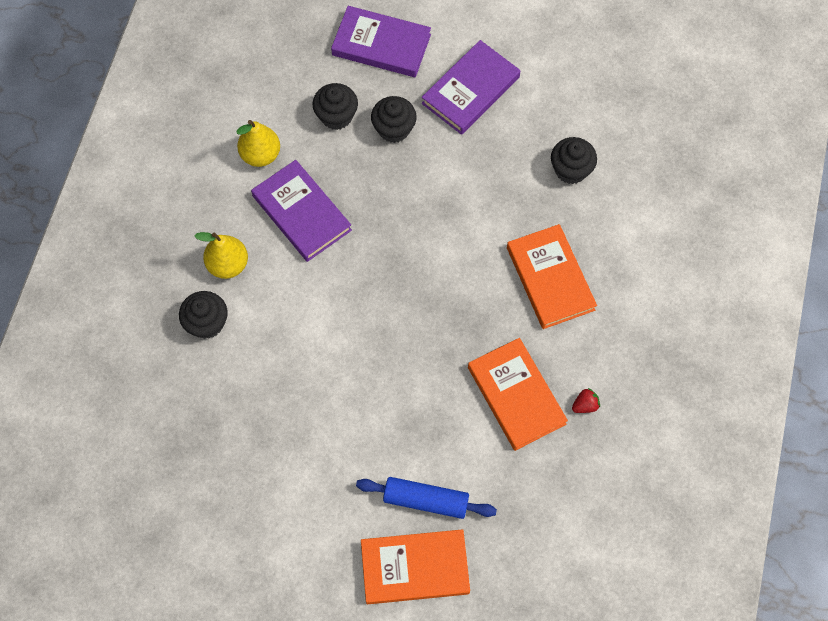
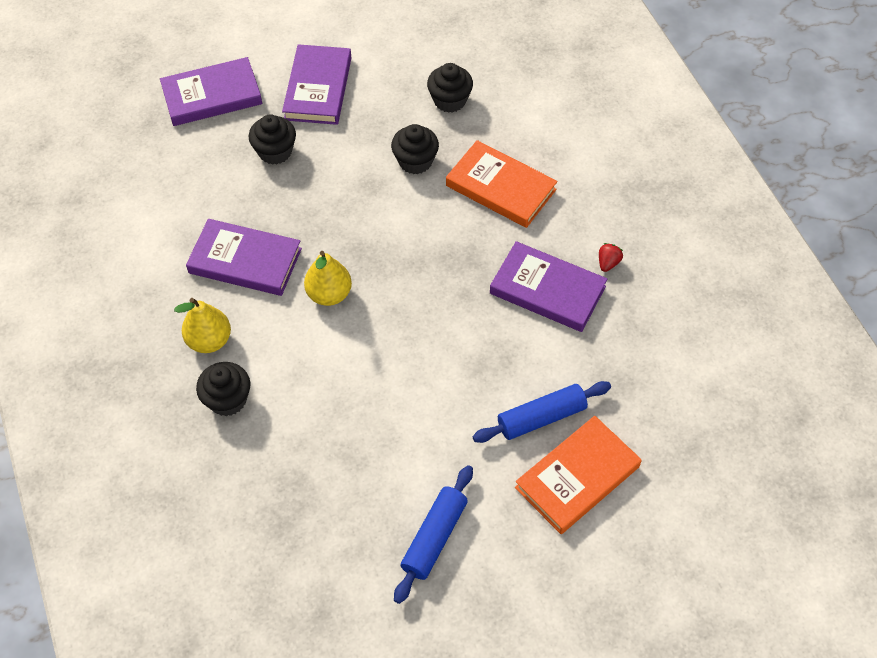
camera: 35 degrees left, 10 degrees down
yellow pear [236,120,280,167] -> yellow pear moved to [304,251,352,306]
black cupcake [313,83,358,130] -> black cupcake moved to [391,124,439,174]
orange book [468,338,568,451] -> purple book [490,241,607,332]
none -> blue rolling pin [394,465,473,604]

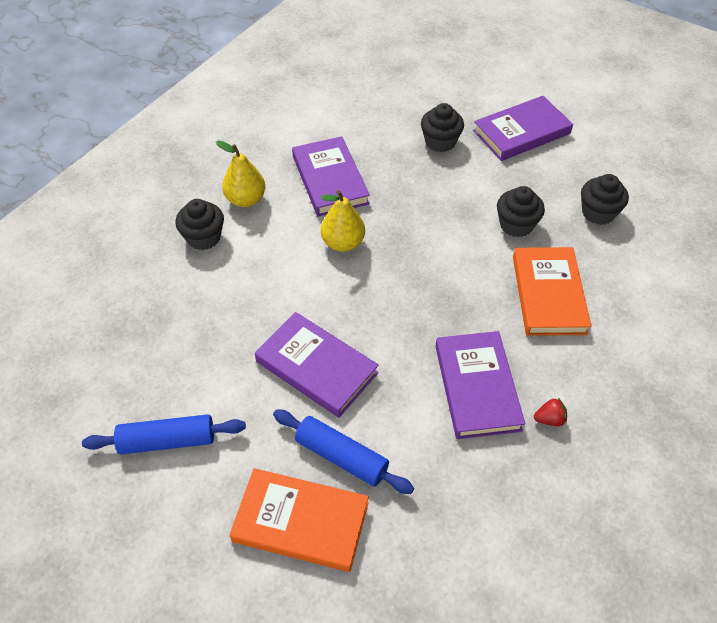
camera: 55 degrees right, 5 degrees down
purple book [160,57,262,126] -> purple book moved to [255,312,379,418]

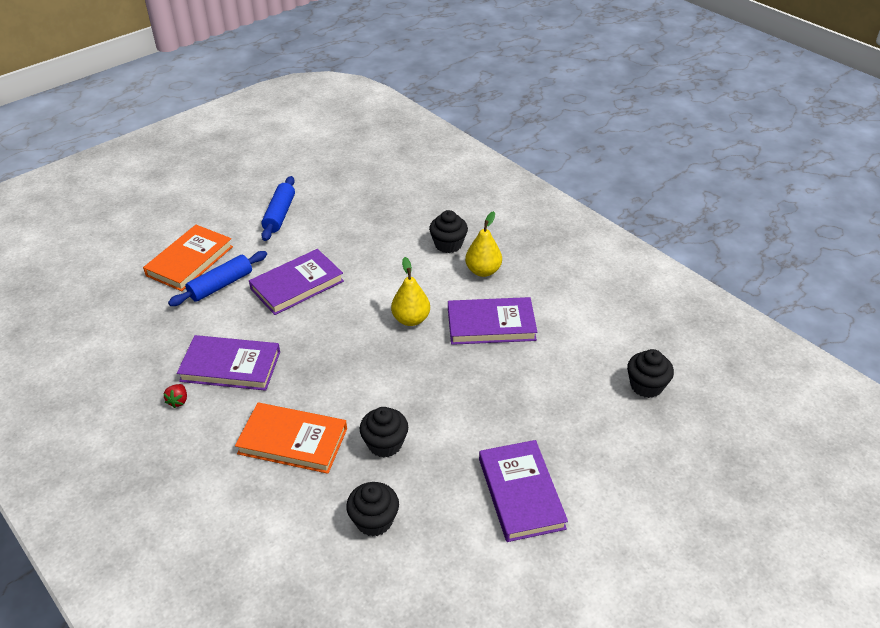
camera: 105 degrees right, 10 degrees down
black cupcake [421,103,464,152] -> black cupcake moved to [627,349,674,398]

